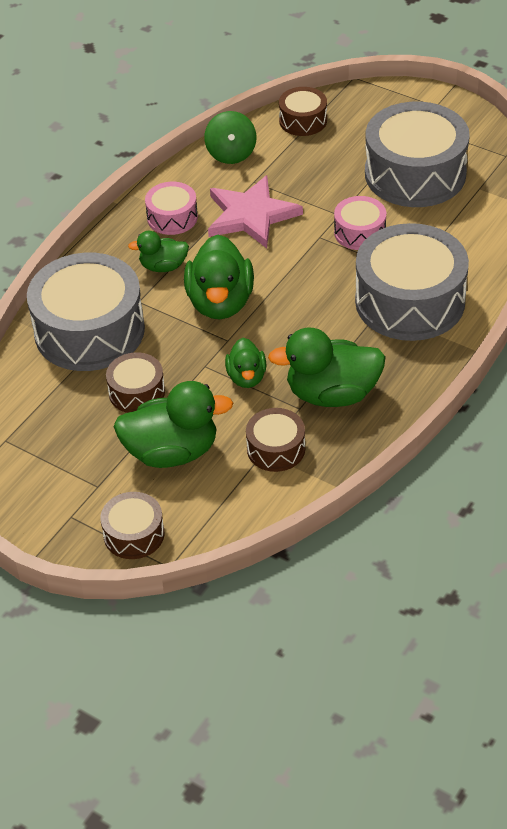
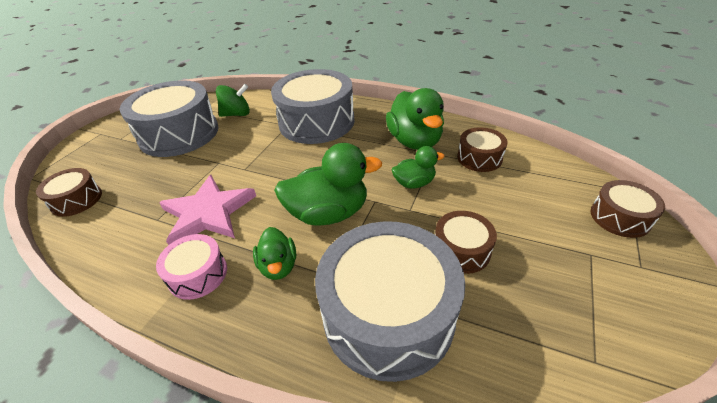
camera: 100 degrees left, 5 degrees down
green duck [113,381,233,468] -> none
green spinning top [204,111,256,164] -> green spinning top moved to [216,84,250,117]
pink drum [334,196,386,250] -> none

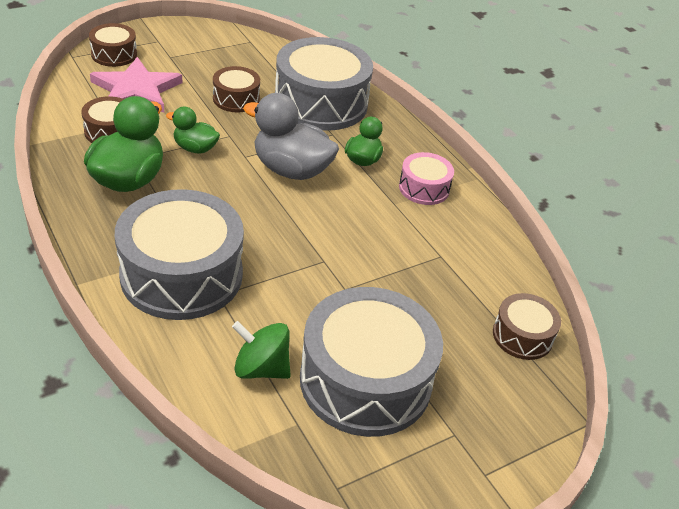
camera: 150 degrees left, 0 degrees up
pink star [159,175,256,245] -> pink star moved to [90,57,182,113]
green duck [274,143,382,226] -> grey duck [243,93,339,180]

